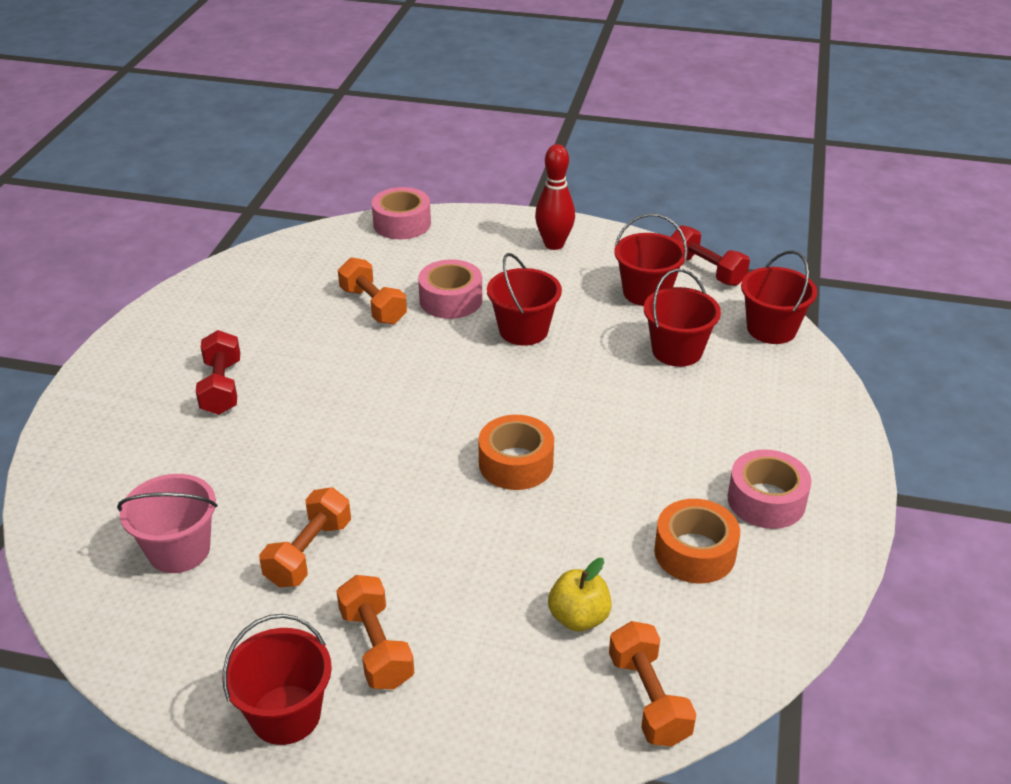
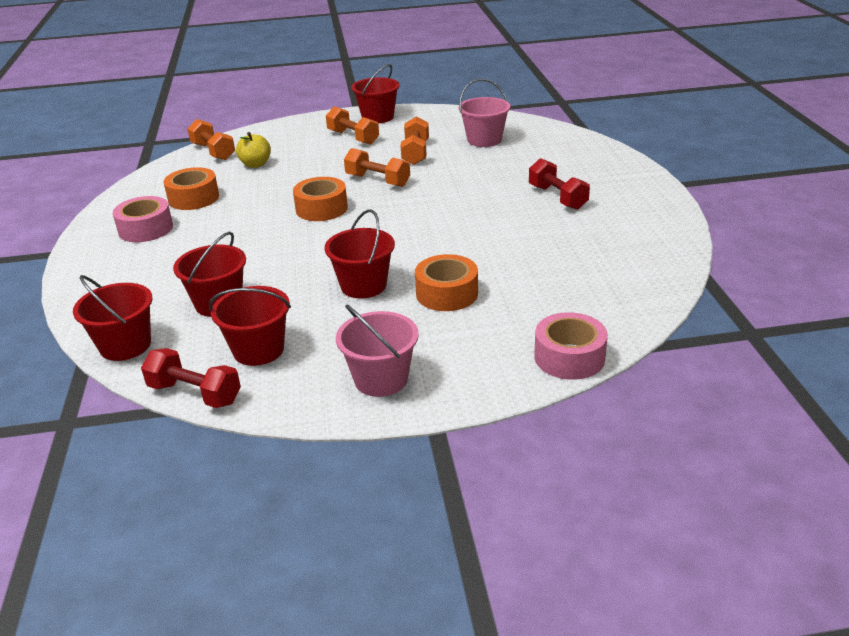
camera: 160 degrees right, 5 degrees down
orange dumbbell [338,257,407,324] -> orange dumbbell moved to [344,148,410,187]
pink tape [418,259,482,319] -> orange tape [415,254,478,311]
red bowling pin [535,144,575,250] -> pink bucket [336,304,419,397]

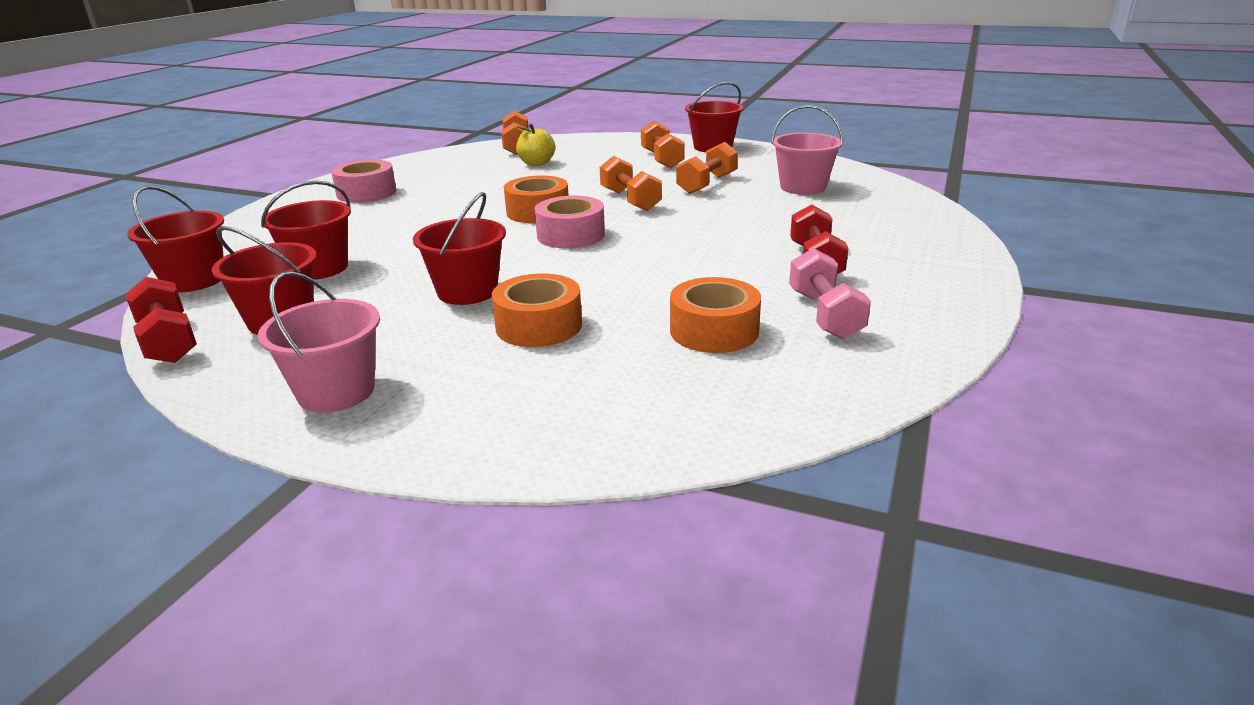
camera: 30 degrees right, 5 degrees down
orange tape [163,167,219,210] -> orange tape moved to [670,277,761,353]
pink tape [534,312,608,380] -> pink tape moved to [534,196,605,248]
none -> pink dumbbell [789,248,871,339]

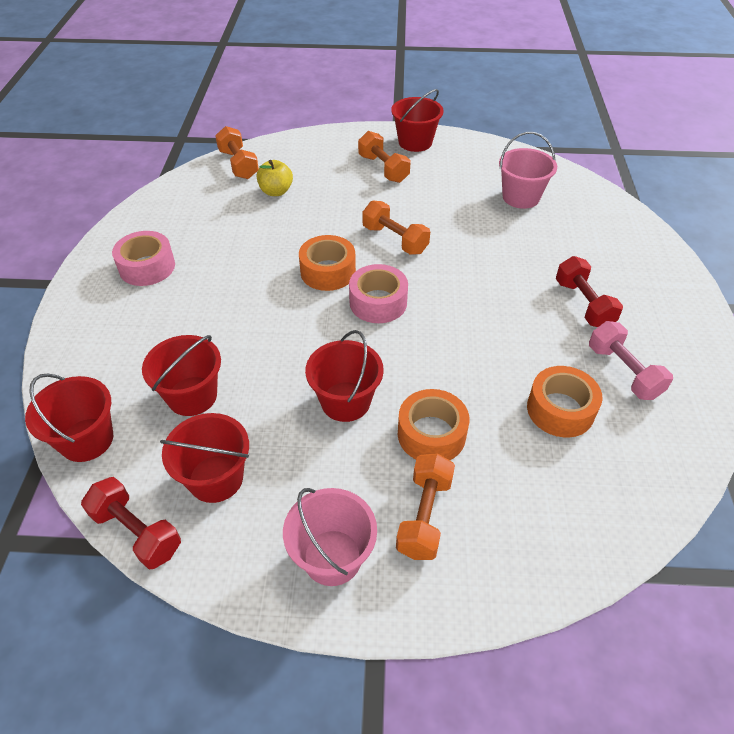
camera: 20 degrees left, 20 degrees up
orange dumbbell [676,142,738,194] -> orange dumbbell moved to [396,453,455,560]

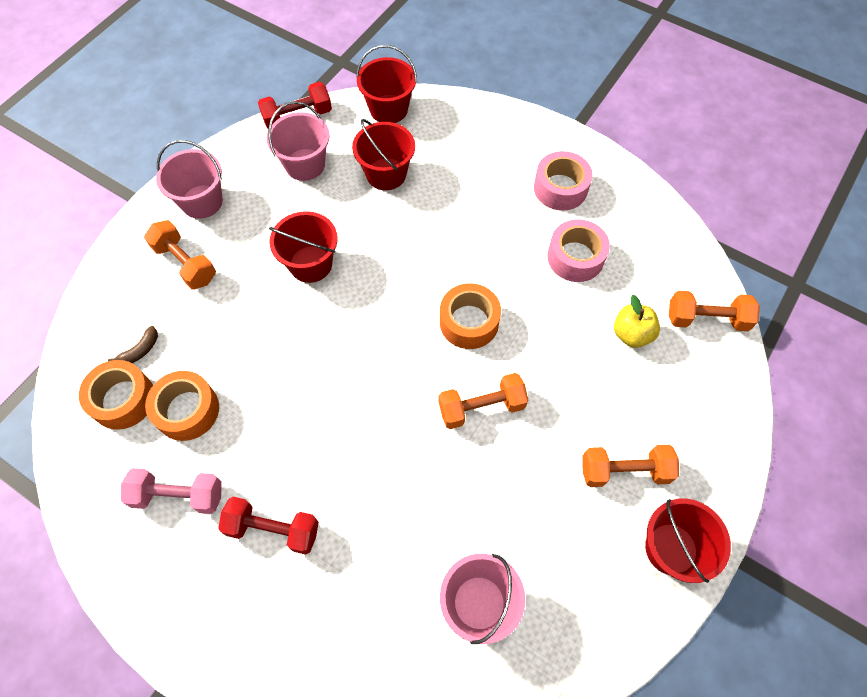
camera: 120 degrees right, 15 degrees up
red bucket [160,413,249,503] -> pink bucket [267,101,330,181]
pink tape [349,264,408,323] -> pink tape moved to [547,219,610,282]
orange tape [398,389,469,460] -> orange tape moved to [79,360,153,430]
none -> brown banana [108,326,158,363]

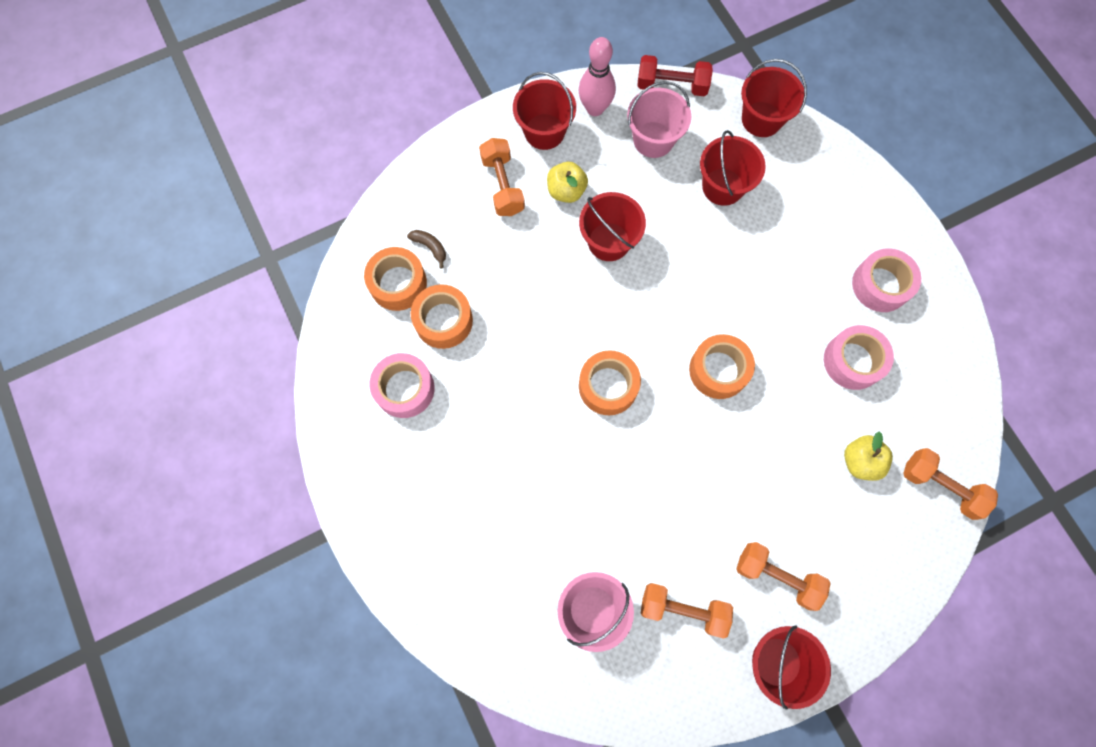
camera: 30 degrees right, 10 degrees up
brown banana [108,326,158,363] -> brown banana turned 120 degrees counterclockwise [407,230,446,268]
pink dumbbell [121,468,222,514] -> pink tape [370,353,435,418]
pink bucket [156,140,223,219] -> red bucket [513,72,576,150]
red dumbbell [218,497,319,555] -> none
orange dumbbell [439,373,528,429] -> orange dumbbell moved to [640,583,733,639]
none -> yellow apple [547,162,588,203]
none -> pink bowling pin [579,37,616,116]
none -> orange tape [579,351,641,415]

